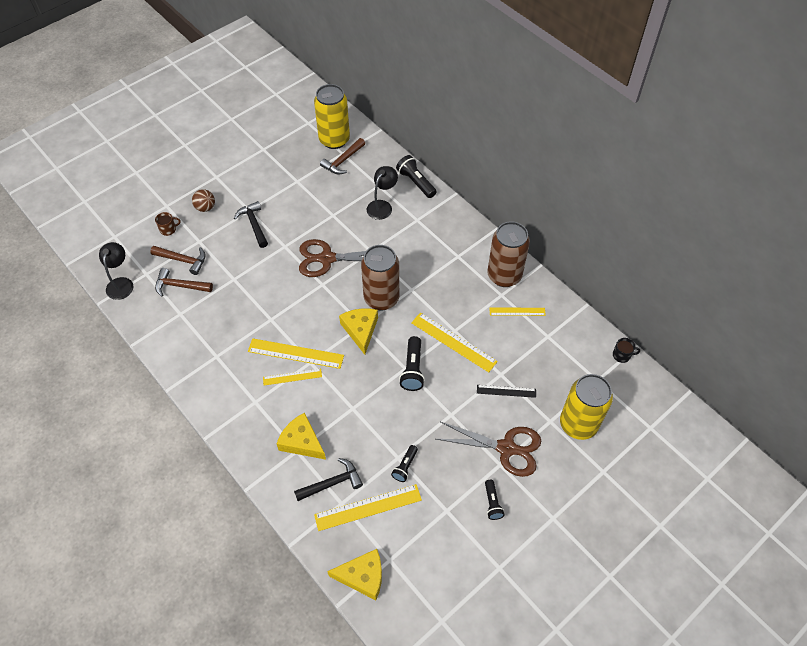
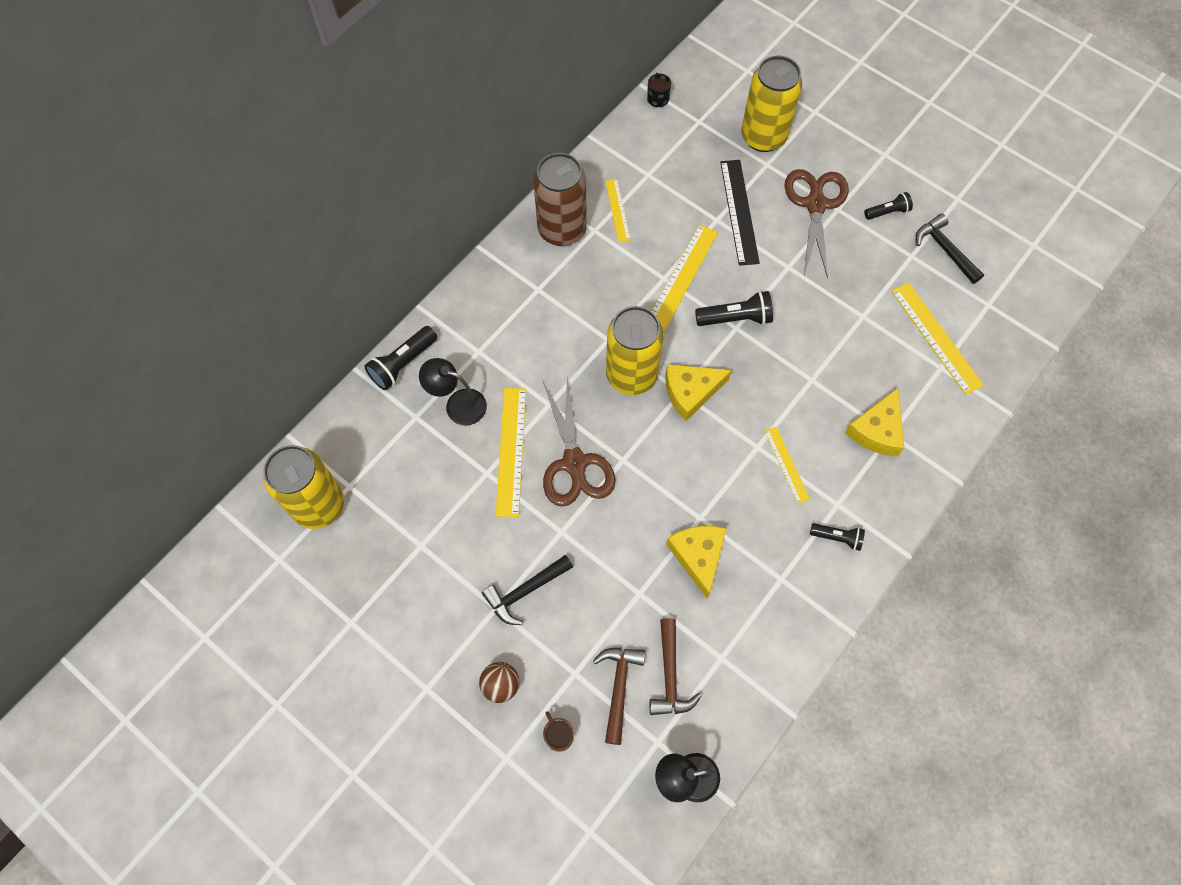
camera: 100 degrees left, 10 degrees up
yellow ruler [248,338,344,369] -> yellow ruler moved to [496,388,526,517]
black hammer [294,458,363,501] -> black hammer moved to [916,213,984,284]
brown hammer [320,138,365,174] -> none
yellow cheese [327,549,382,600] -> yellow cheese moved to [666,526,726,599]
brown can [361,245,399,310] -> yellow can [606,306,664,395]
black flashlight [391,445,418,482] -> black flashlight moved to [810,523,865,551]
black ruler [477,385,536,398] -> black ruler [720,160,760,266], size x1.67

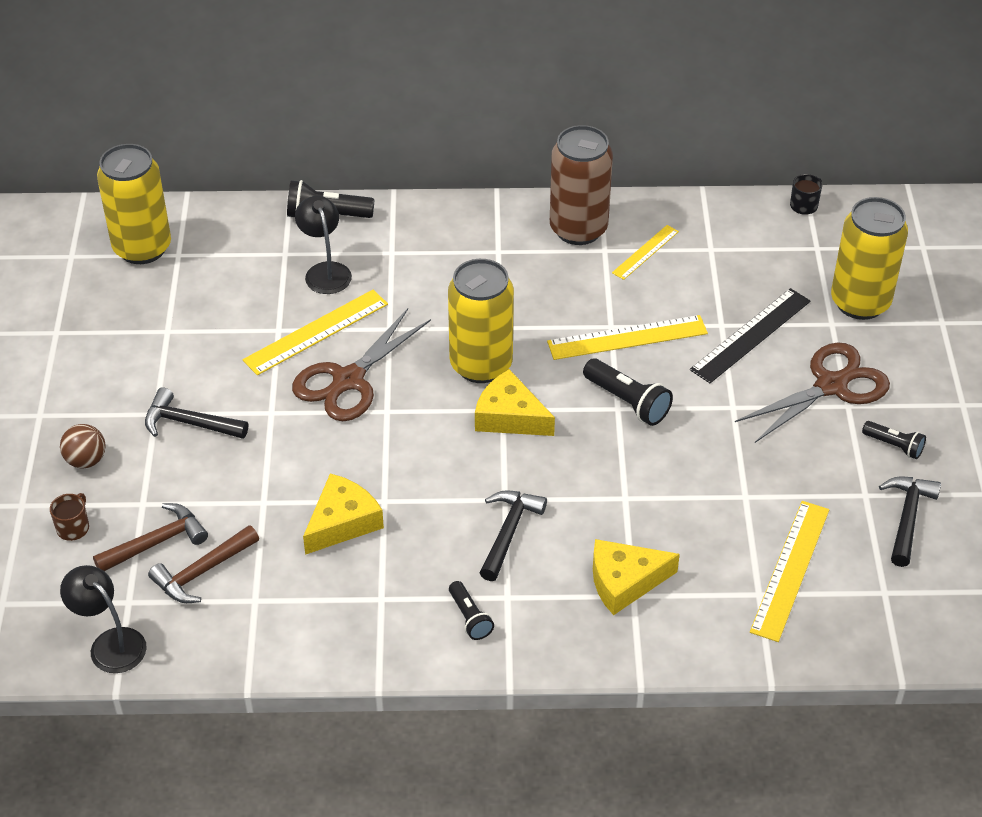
camera: 50 degrees right, 20 degrees down
yellow ruler [764,427,810,504] -> black hammer [479,490,547,581]

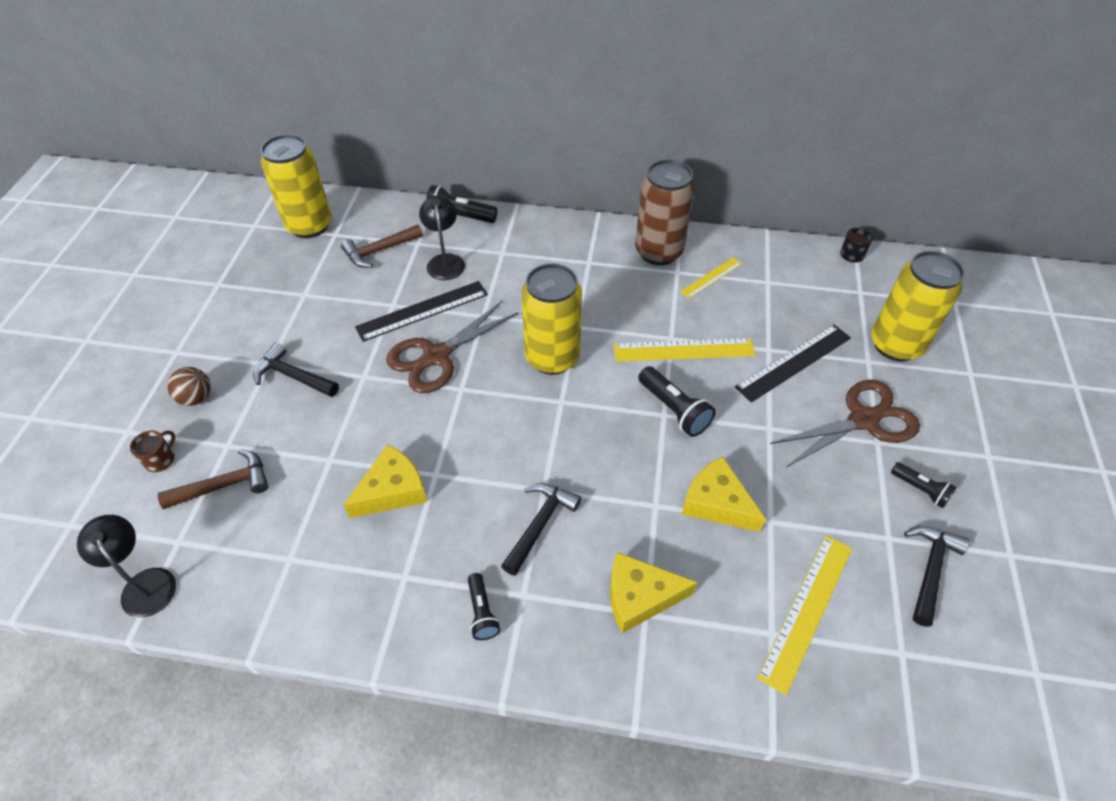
camera: 10 degrees right, 5 degrees up
brown hammer [148,525,259,603] -> brown hammer moved to [341,224,423,268]
yellow ruler [243,290,388,375] -> black ruler [355,281,488,342]
yellow cheese [475,369,555,436] -> yellow cheese moved to [682,456,766,532]

